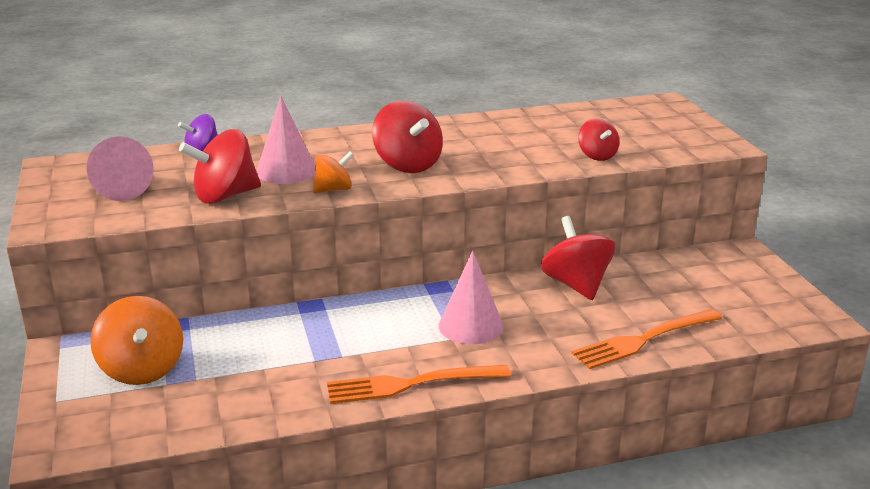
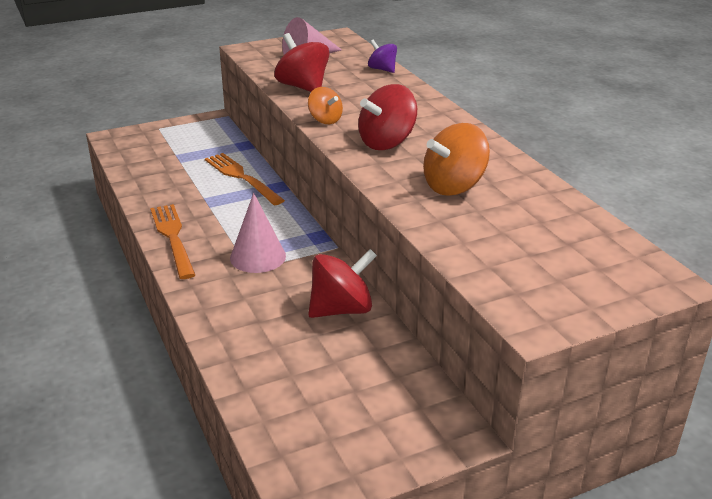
camera: 80 degrees right, 5 degrees up
orange spinning top [90,296,183,385] -> orange spinning top moved to [423,123,490,196]
pink cone [256,96,315,184] -> none
orange fork [571,309,722,369] -> orange fork moved to [205,153,285,205]
red spinning top [578,118,620,161] -> none

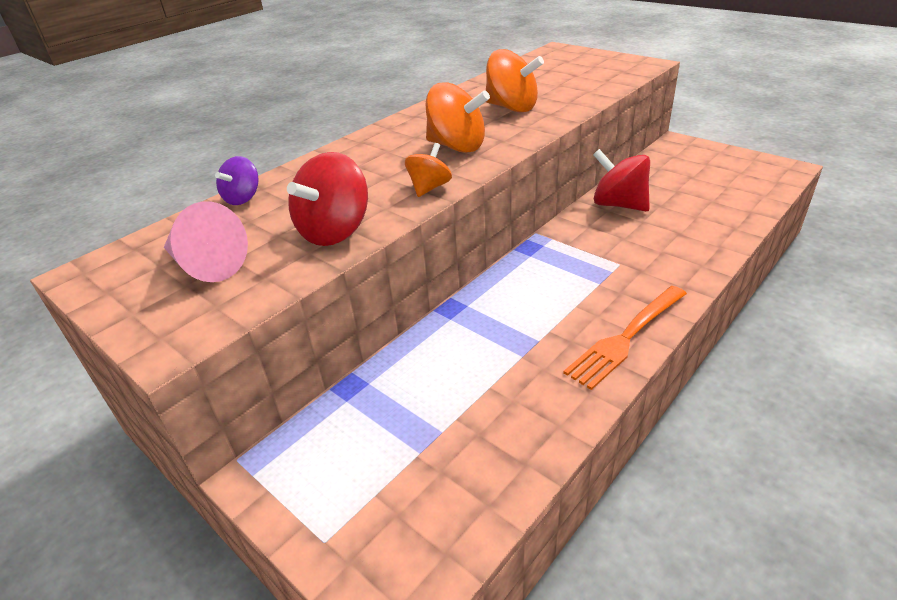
camera: 110 degrees left, 5 degrees up
orange fork [205,153,285,205] -> none
pink cone [230,193,286,273] -> none
red spinning top [358,84,417,150] -> orange spinning top [426,82,490,153]

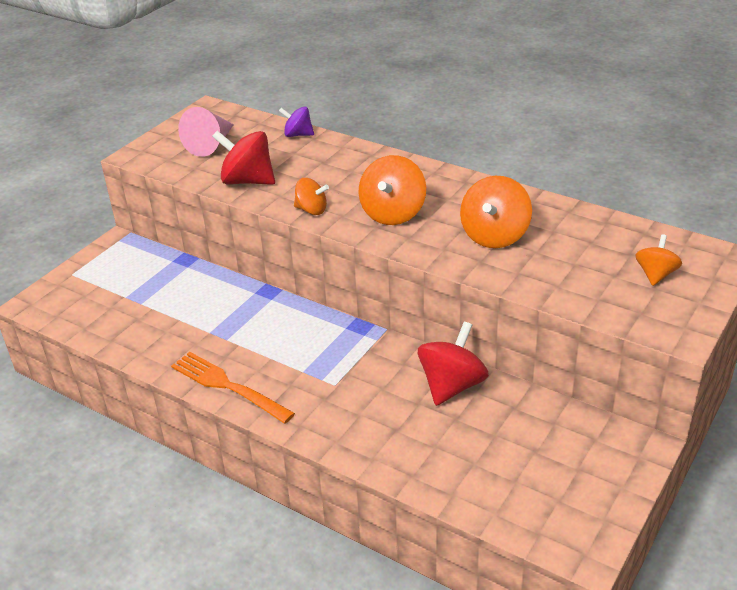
camera: 80 degrees right, 0 degrees up
none -> orange spinning top [635,234,682,286]

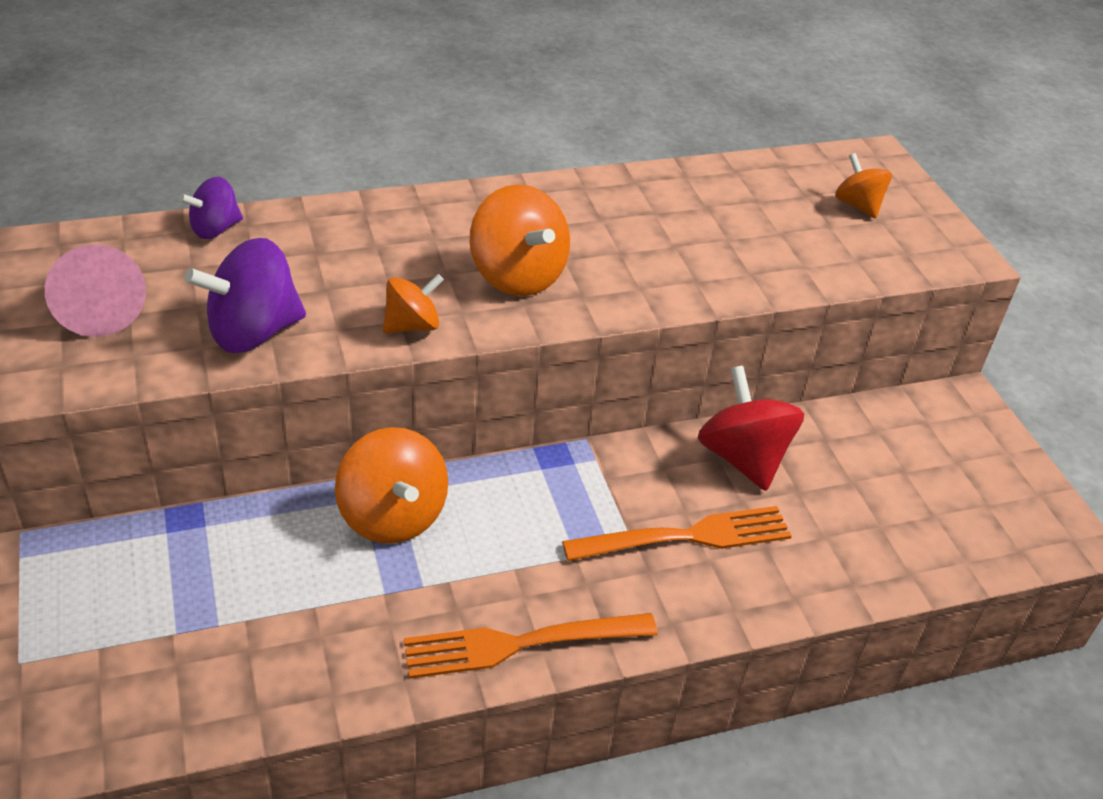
camera: 55 degrees left, 5 degrees up
red spinning top [212,130,275,185] -> purple spinning top [184,238,306,353]
orange spinning top [460,176,532,248] -> orange spinning top moved to [335,427,448,544]
none -> orange fork [562,506,792,561]

